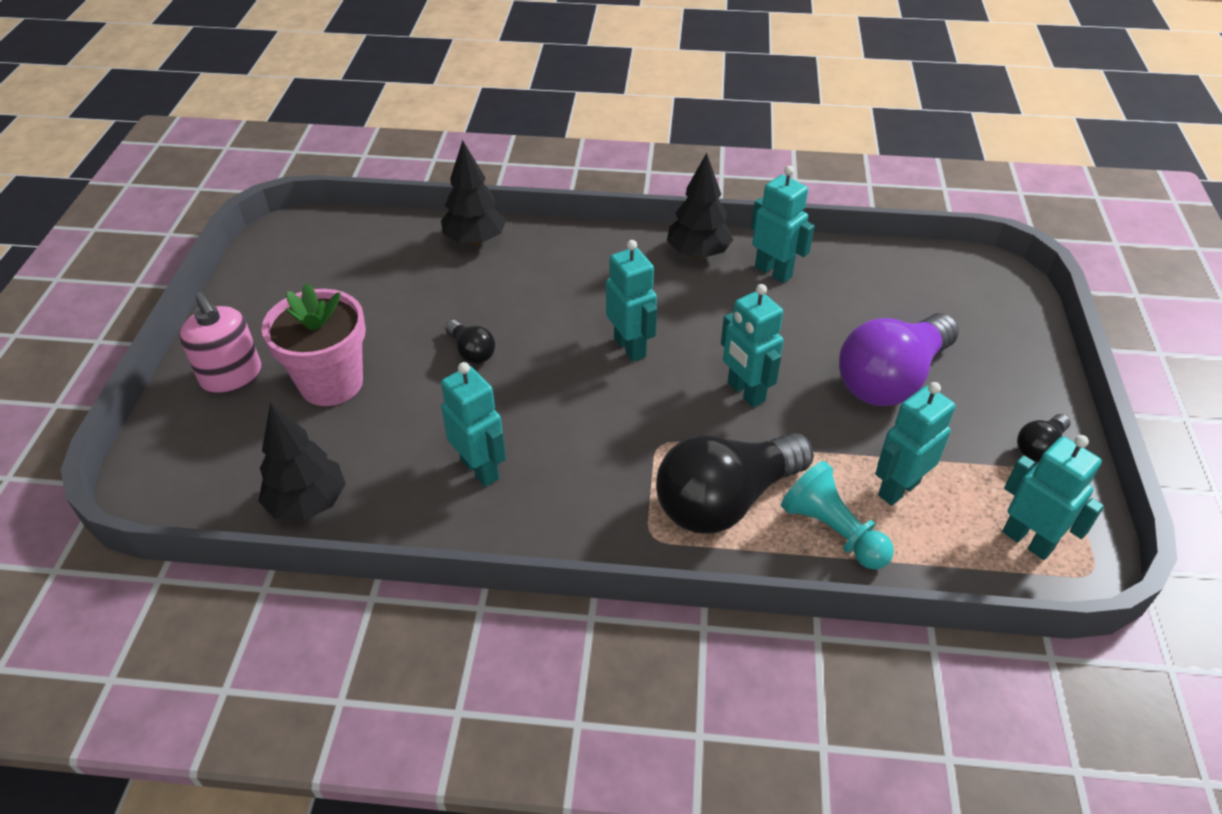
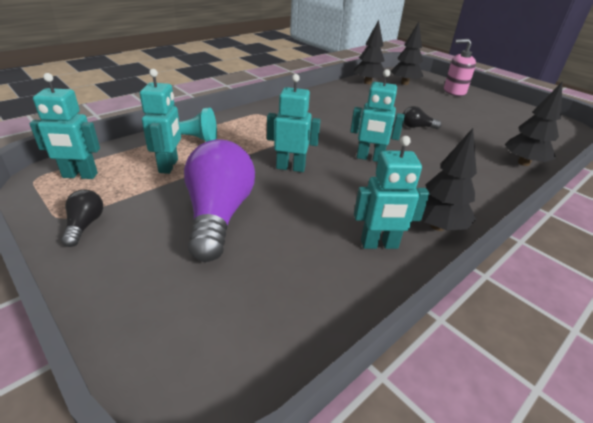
camera: 130 degrees right, 10 degrees down
pink flower pot [262,283,366,406] -> none
turquoise robot [441,362,506,487] -> none
black light bulb [656,433,814,534] -> none
none -> black tree [391,22,423,85]

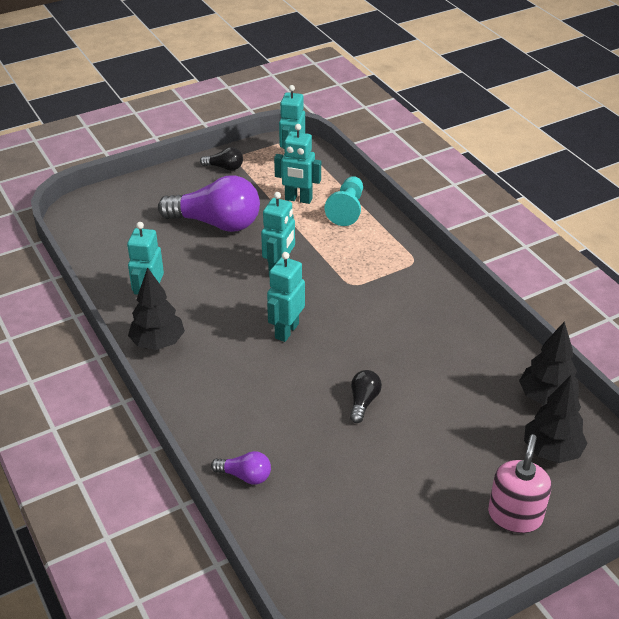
camera: 105 degrees right, 5 degrees up
black tree [504,82,562,166] -> purple light bulb [211,451,271,485]

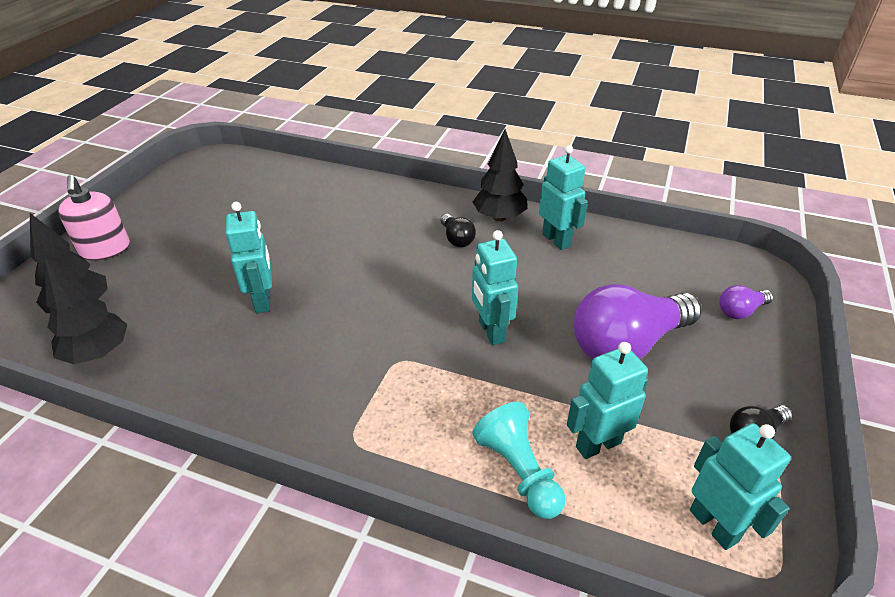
camera: 140 degrees right, 0 degrees up
purple light bulb [211,451,271,485] -> purple light bulb moved to [719,285,773,319]
turquoise robot [267,252,305,342] -> turquoise robot moved to [225,202,272,313]
black light bulb [350,370,382,423] -> black light bulb moved to [441,214,476,247]

